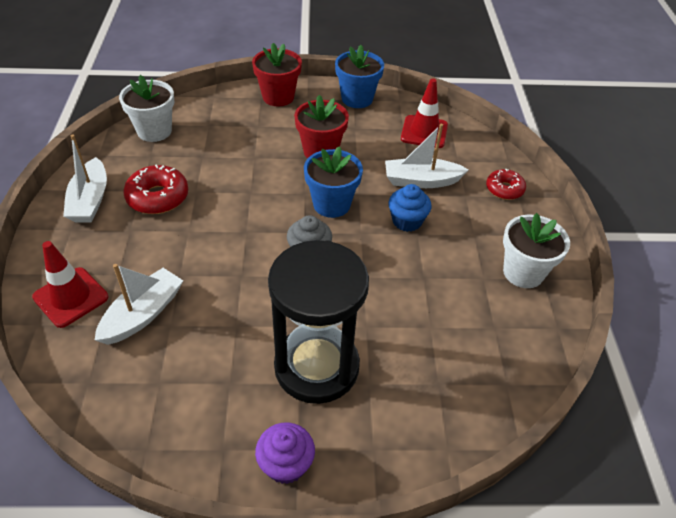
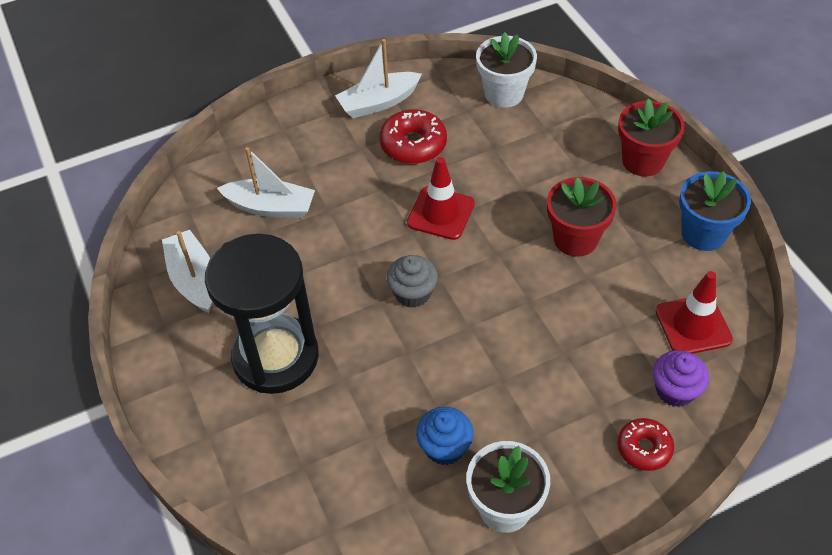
camera: 70 degrees right, 5 degrees up
red traffic cone [32,241,108,328] -> red traffic cone moved to [407,157,475,240]
purple cupcake [255,422,315,484] -> purple cupcake moved to [653,350,709,407]
blue flower pot [304,146,363,218] -> none
white boat [385,124,469,188] -> white boat moved to [162,230,213,313]
blue cupcake [389,184,432,232] -> blue cupcake moved to [416,407,474,465]

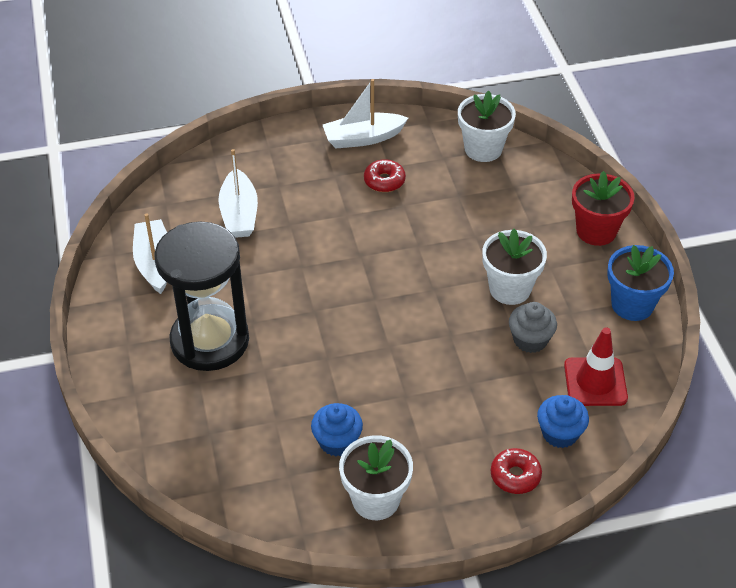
camera: 10 degrees right, 5 degrees down
white boat [217,147,315,218] -> white boat turned 60 degrees clockwise [218,149,258,238]
red donut [379,109,447,164] -> red donut [364,159,406,192], size x0.65
grey cupcake [386,255,438,308] -> grey cupcake moved to [509,302,557,353]
red traffic cone [407,157,475,240] -> none
red flower pot [547,177,617,257] -> white flower pot [482,229,547,305]
purple cupcake [653,350,709,407] -> blue cupcake [537,395,589,448]

